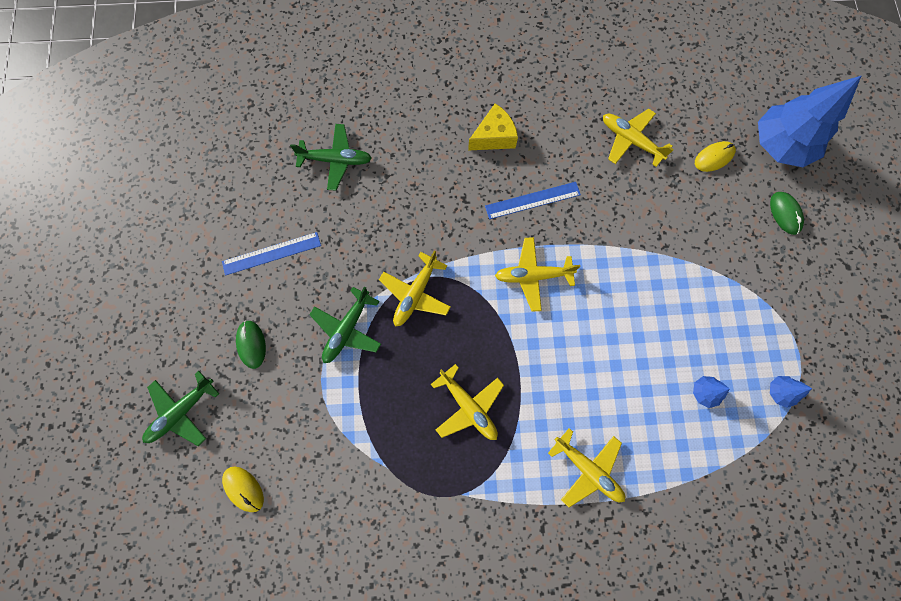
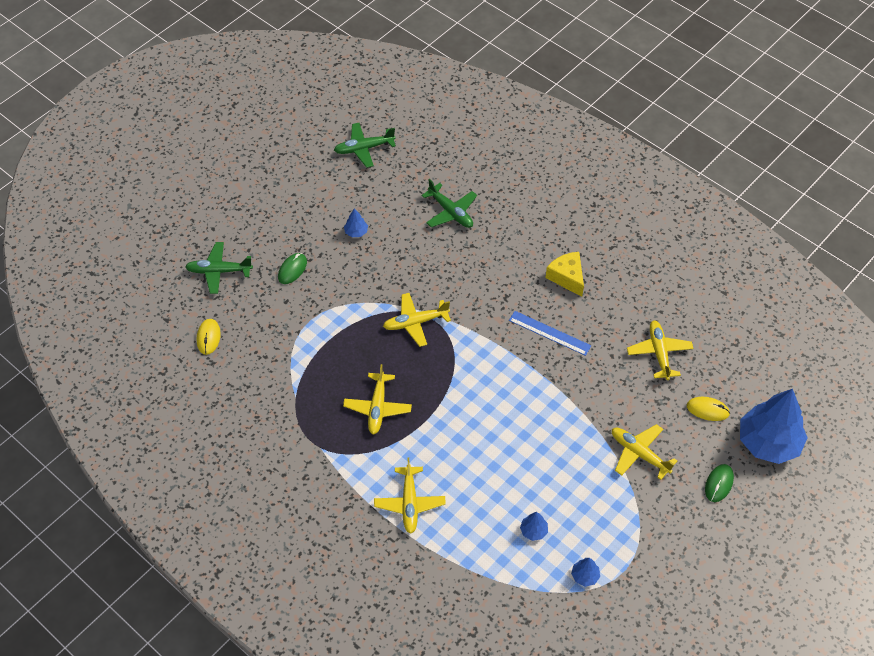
camera: 45 degrees right, 20 degrees down
blue ruler [222,232,321,276] -> blue tree [344,208,368,237]
green plane [309,287,381,363] -> green plane moved to [334,123,396,168]
yellow cheese [468,103,518,151] -> yellow cheese turned 135 degrees counterclockwise [546,252,584,297]
yellow plane [495,237,580,312] -> yellow plane moved to [612,424,677,480]

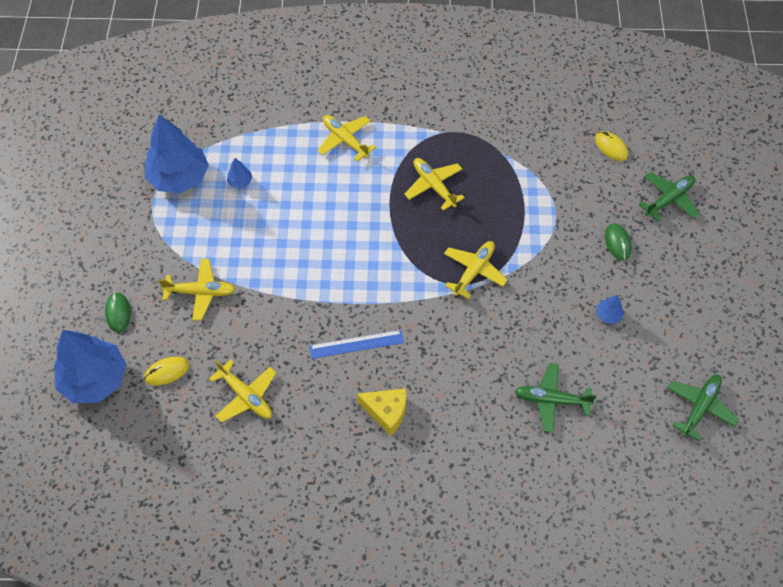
camera: 140 degrees right, 5 degrees up
blue tree [571,558,600,587] -> blue tree [145,115,209,193], size x2.47

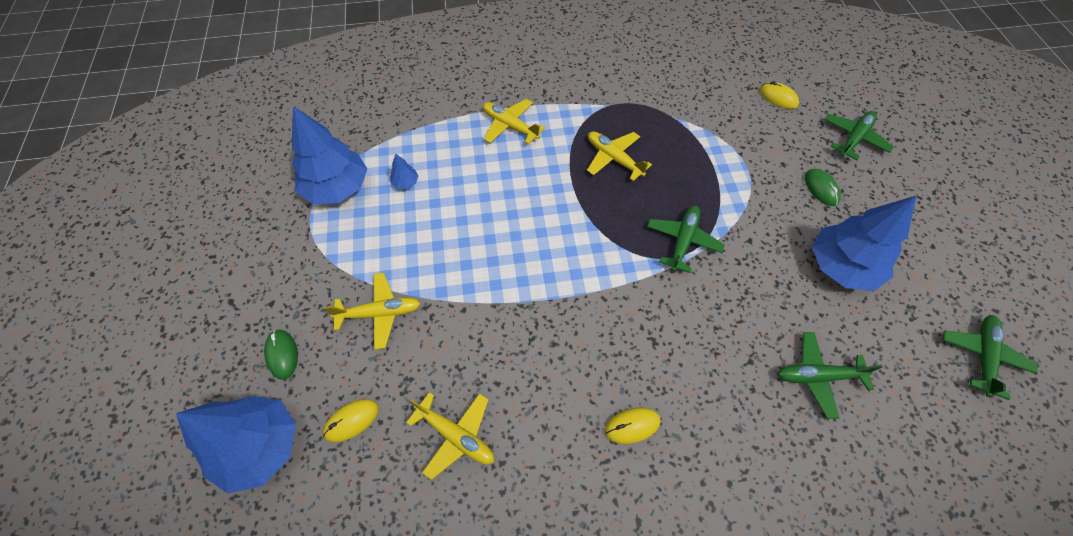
camera: 10 degrees left, 0 degrees up
blue ruler [309,330,404,359] -> none
yellow cheese [357,388,407,436] -> yellow mouse [605,407,661,444]
yellow plane [444,241,507,299] -> green plane [647,205,725,273]
blue tree [596,295,624,324] -> blue tree [812,195,917,291], size x2.47

